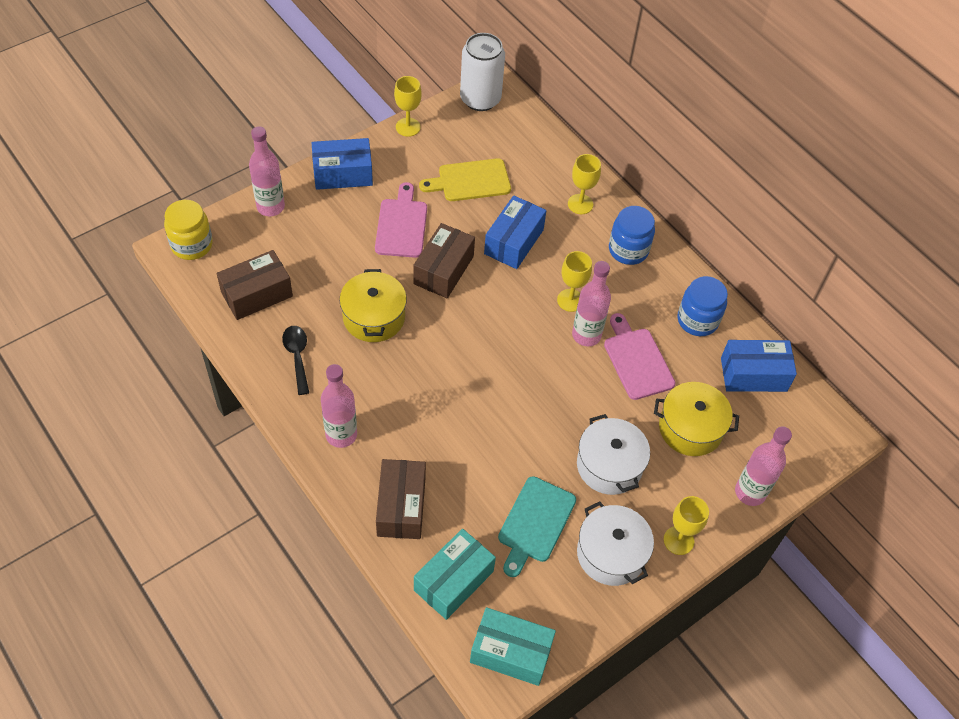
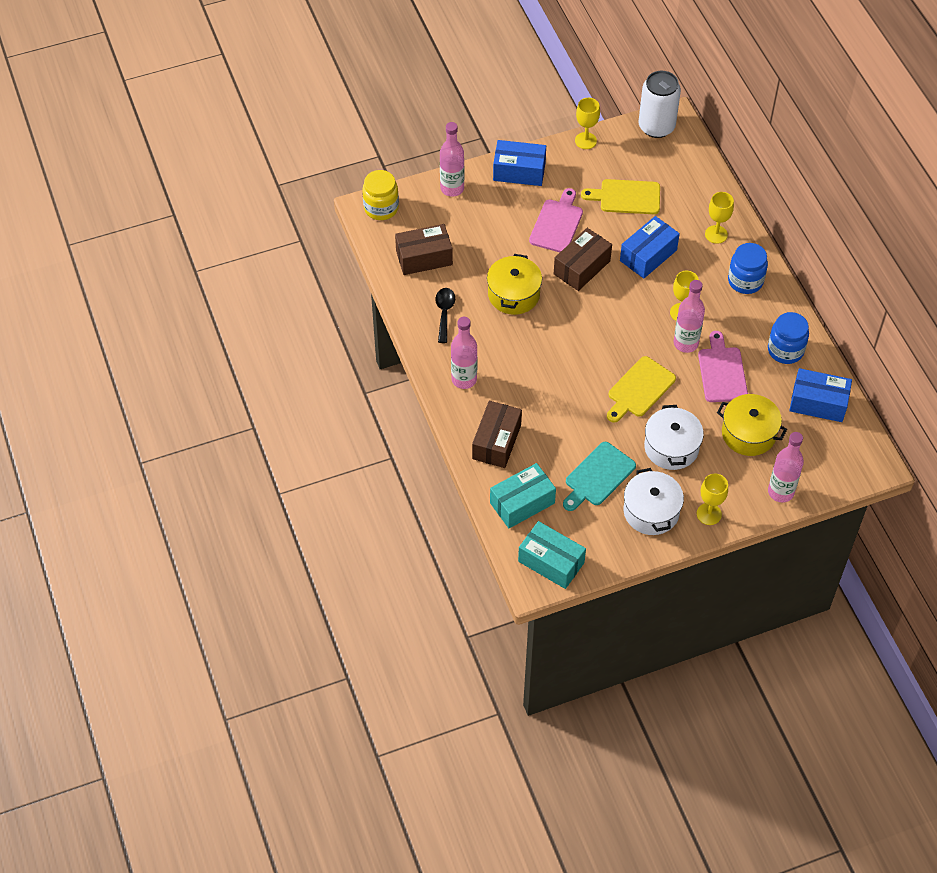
camera: 20 degrees right, 0 degrees up
none -> yellow cutting board [607,356,676,423]

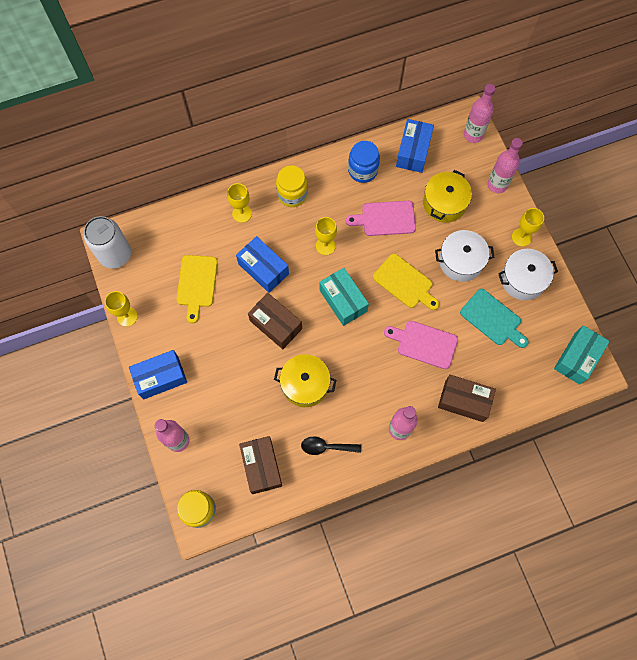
camera: 90 degrees left, 15 degrees up
turquoise box [490,463,556,528] -> turquoise box moved to [319,268,369,326]
blue box [493,140,546,186] -> blue box turned 60 degrees clockwise [129,350,187,399]
pink cutting board [529,188,583,252] -> pink cutting board moved to [384,321,458,369]
pink bottle [674,280,705,353] -> pink bottle moved to [464,84,496,143]
blue jar [728,243,768,294] -> yellow jar [276,165,308,207]

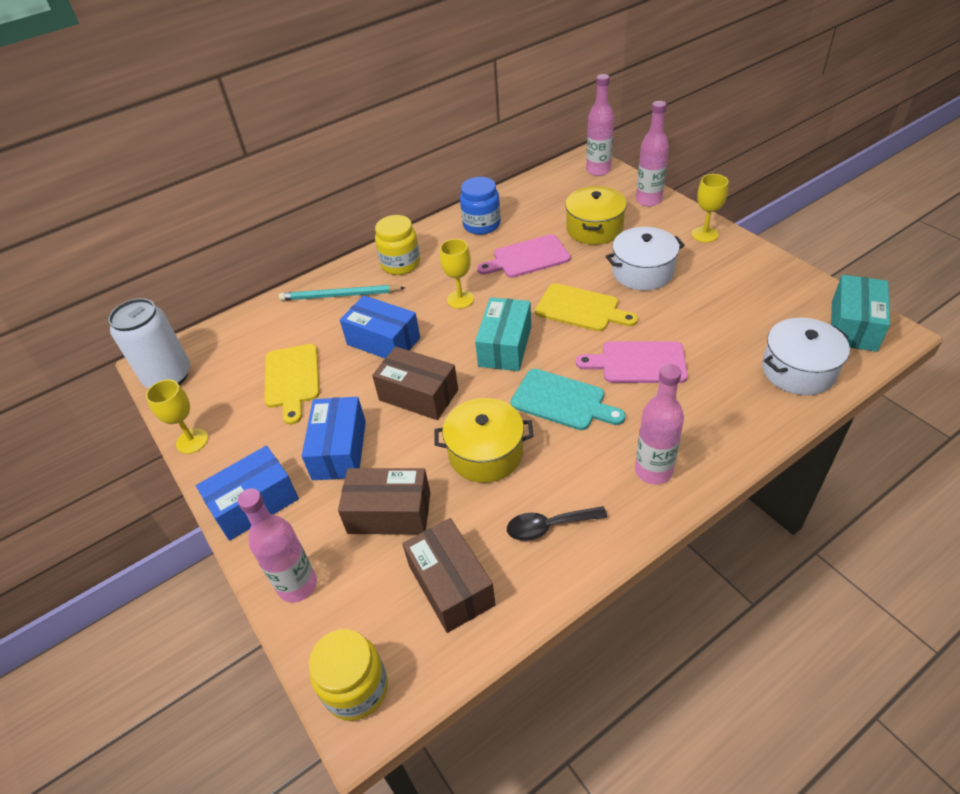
camera: 10 degrees left, 25 degrees down
yellow goblet [227,183,252,223] -> turquoise pencil [279,285,405,301]
turquoise box [319,268,369,326] -> turquoise box turned 60 degrees clockwise [475,297,531,371]
blue box [396,119,434,173] -> blue box moved to [302,397,366,480]
brown box [438,375,496,422] -> brown box moved to [338,468,430,535]
turquoise cutting board [460,289,528,348] -> turquoise cutting board moved to [510,369,626,430]
white pot [498,249,558,300] -> white pot moved to [762,318,850,395]

